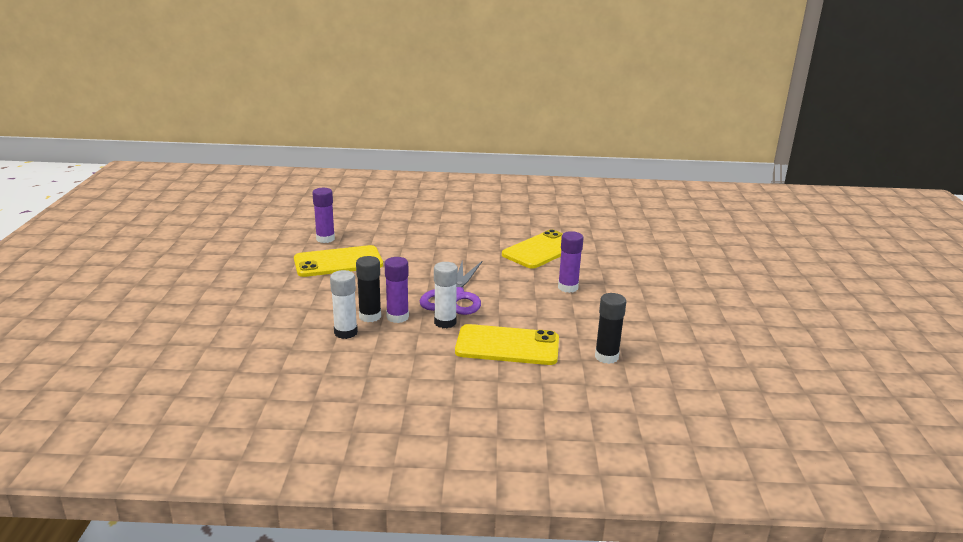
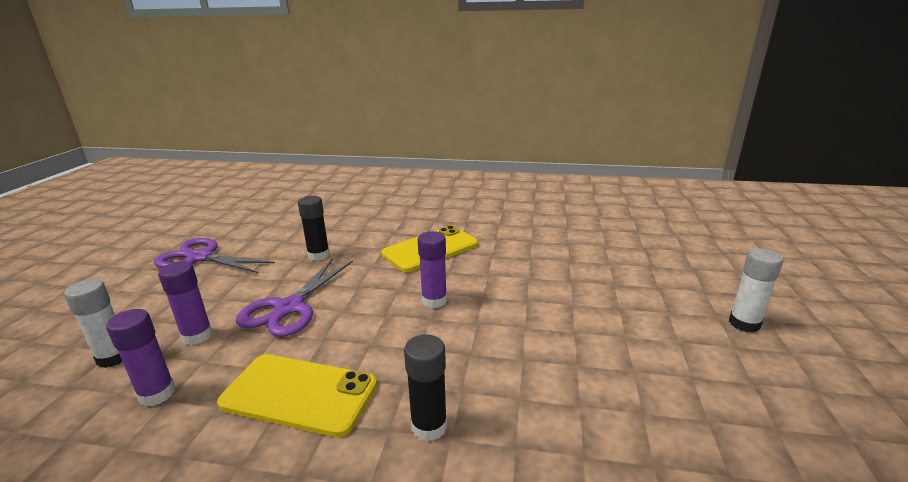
camera: 10 degrees right, 0 degrees up
yellow phone [294,245,383,277] -> purple scissors [154,238,275,273]
purple glue stick [312,188,335,243] -> purple glue stick moved to [106,309,176,407]
black glue stick [356,256,381,322] -> black glue stick moved to [298,196,330,261]
white glue stick [434,262,458,328] -> white glue stick moved to [729,248,784,333]

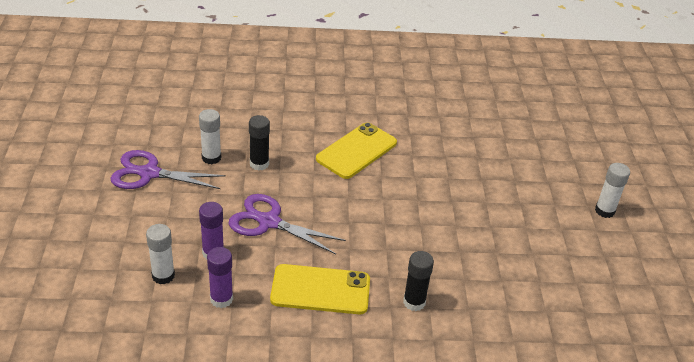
camera: 15 degrees left, 15 degrees up
purple scissors [236,258,353,337] -> purple scissors turned 105 degrees clockwise [229,194,346,254]
purple glue stick [418,231,447,308] -> none
none -> white glue stick [199,109,221,164]

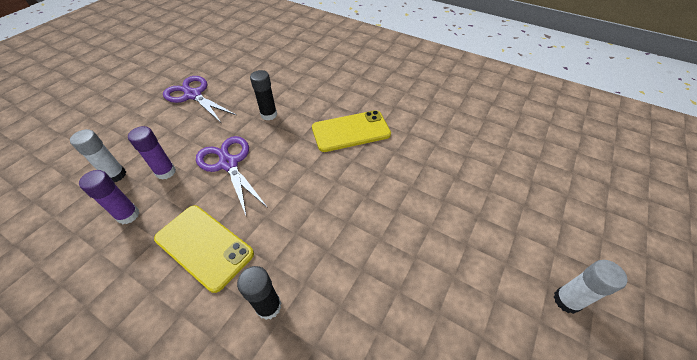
camera: 35 degrees right, 10 degrees up
white glue stick [199,109,221,164] -> none

